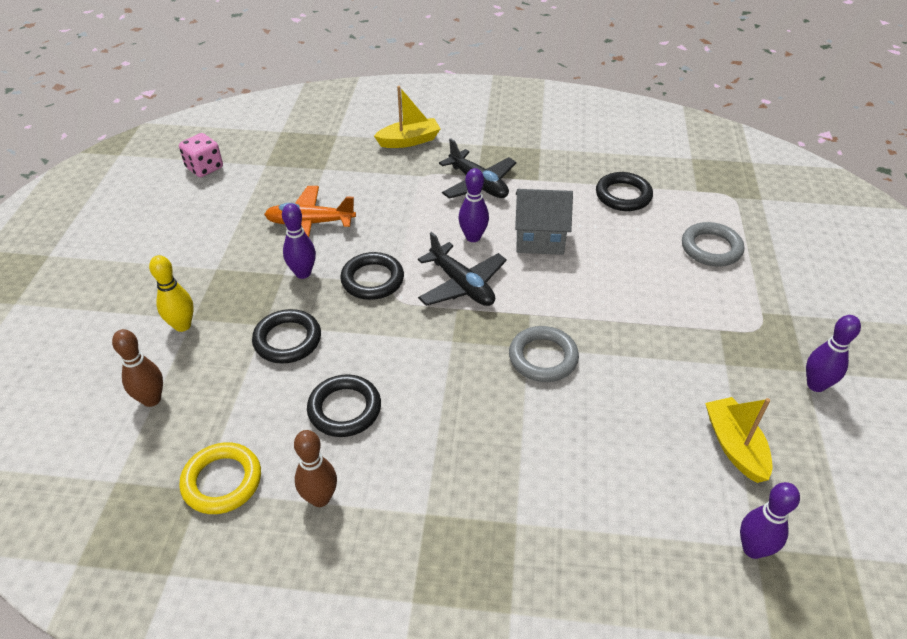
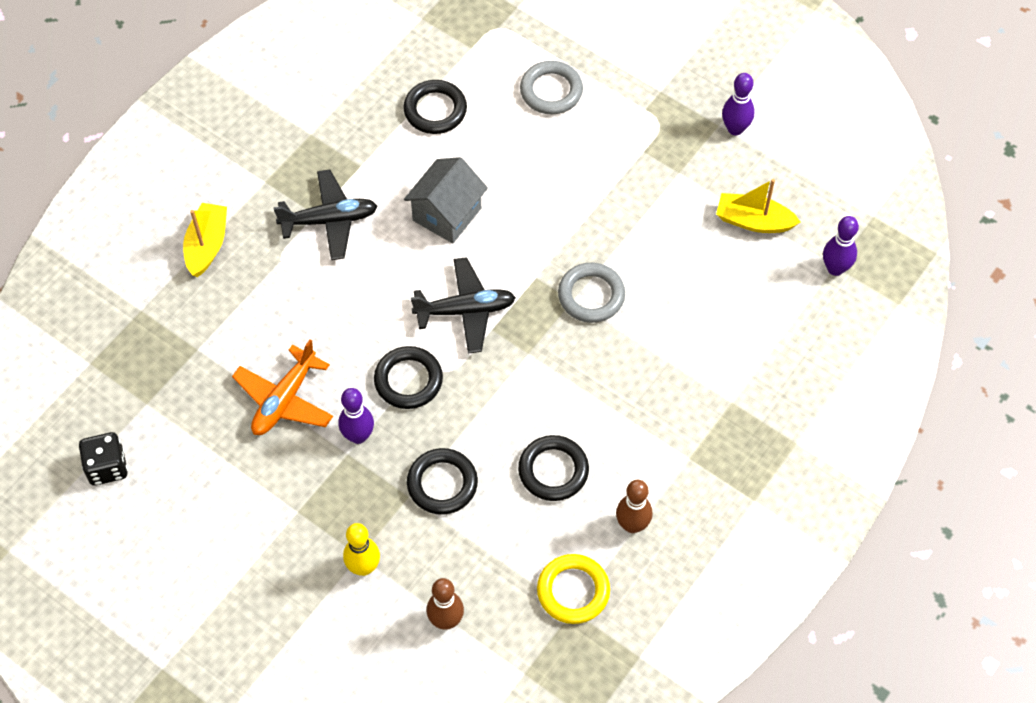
camera: 60 degrees left, 15 degrees up
pink dice [179,133,223,177] -> black dice [79,432,128,486]
purple bowling pin [459,168,489,242] -> none

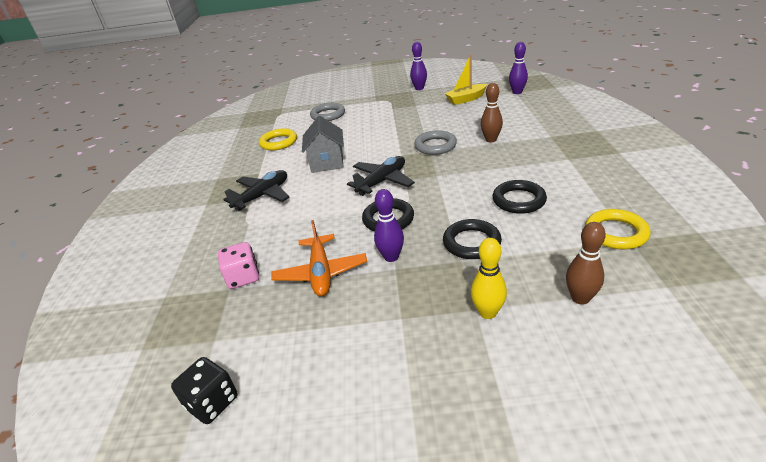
camera: 35 degrees left, 25 degrees down
yellow boat [183,203,227,277] -> none
black ring [403,80,467,134] -> yellow ring [259,128,297,150]
brown bowling pin [616,480,652,533] -> brown bowling pin moved to [481,83,503,142]
none -> pink dice [218,242,259,289]

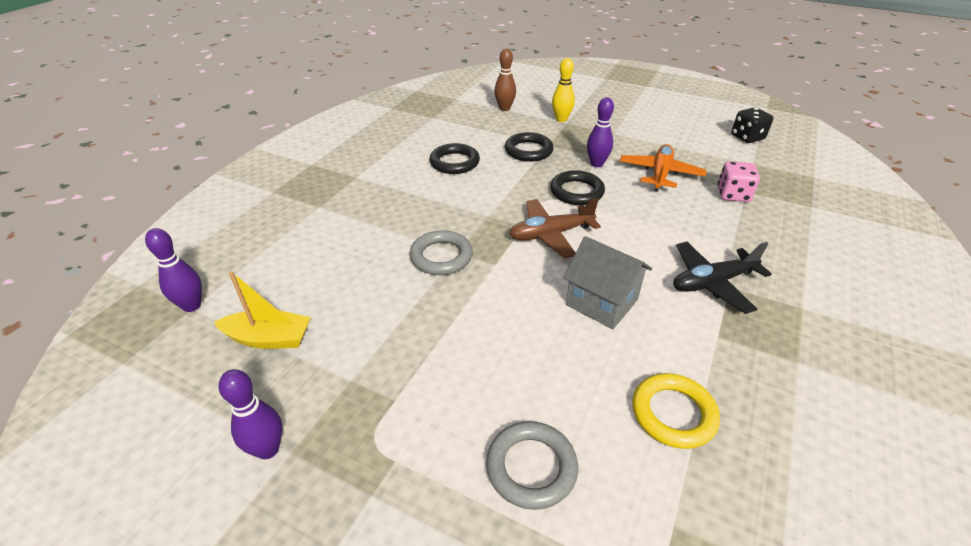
camera: 155 degrees left, 5 degrees up
grey house [302,116,344,173] -> grey house turned 75 degrees counterclockwise [563,236,652,329]
black plane [347,156,415,196] -> brown plane [509,198,601,258]
brown bowling pin [481,83,503,142] -> none
yellow ring [585,209,650,249] -> none

